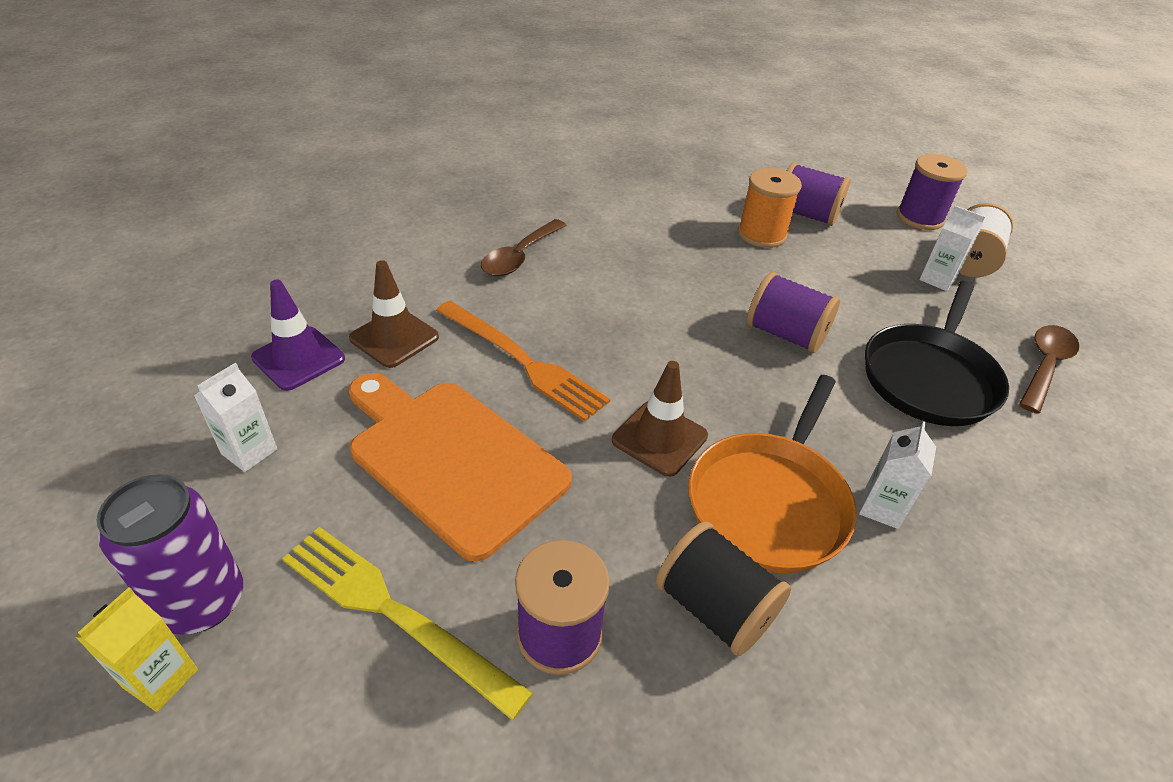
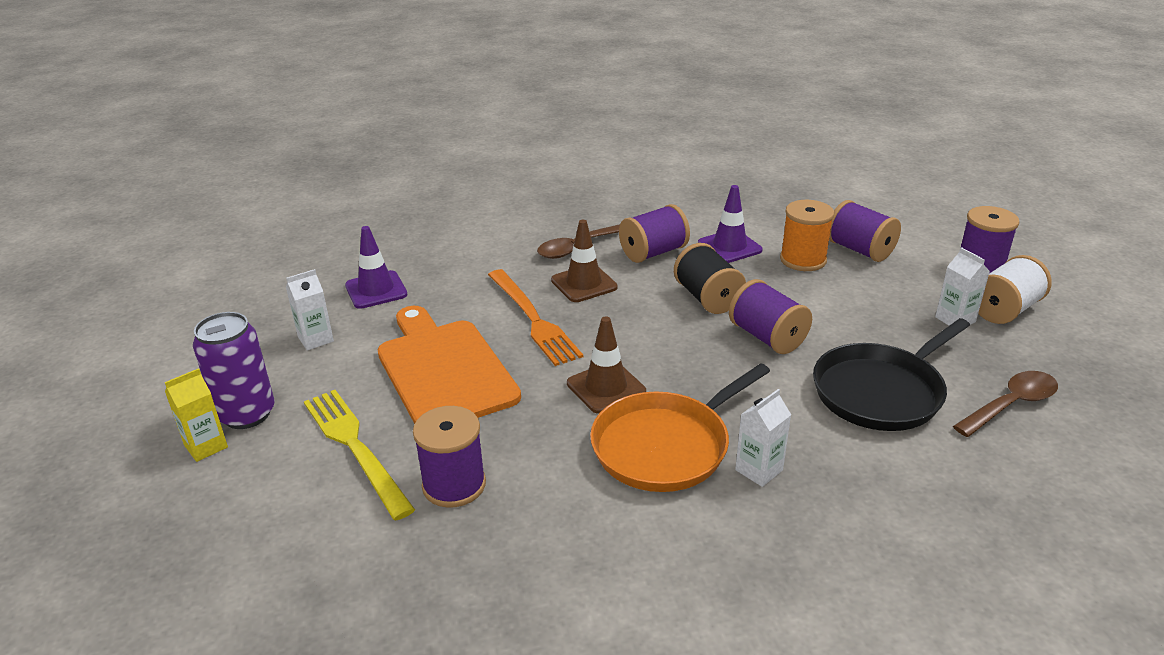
camera: 25 degrees right, 10 degrees down
brown traffic cone [349,260,439,368] -> brown traffic cone moved to [551,220,618,302]
black spool [656,522,791,656] -> black spool moved to [674,243,746,314]
none -> purple spool [619,204,690,263]
none -> purple traffic cone [698,185,763,263]

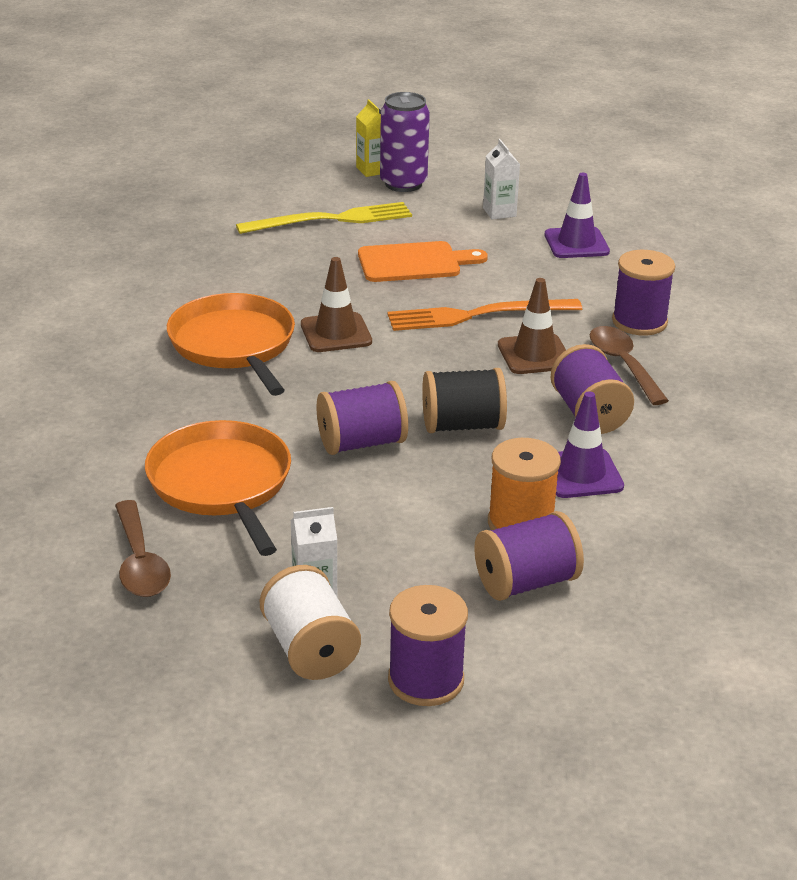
camera: 105 degrees right, 0 degrees up
orange cutting board [377,306,521,424] -> orange cutting board [358,241,488,282], size x0.66
purple spool [413,406,486,508] -> purple spool moved to [612,250,675,336]
white carton [735,389,791,487] -> none
black pan [813,318,970,431] -> orange pan [145,420,291,556]

